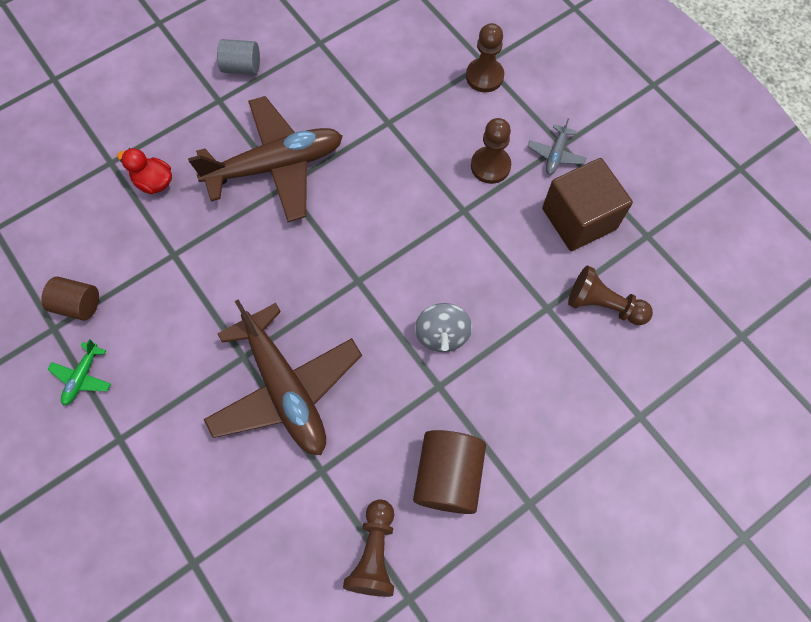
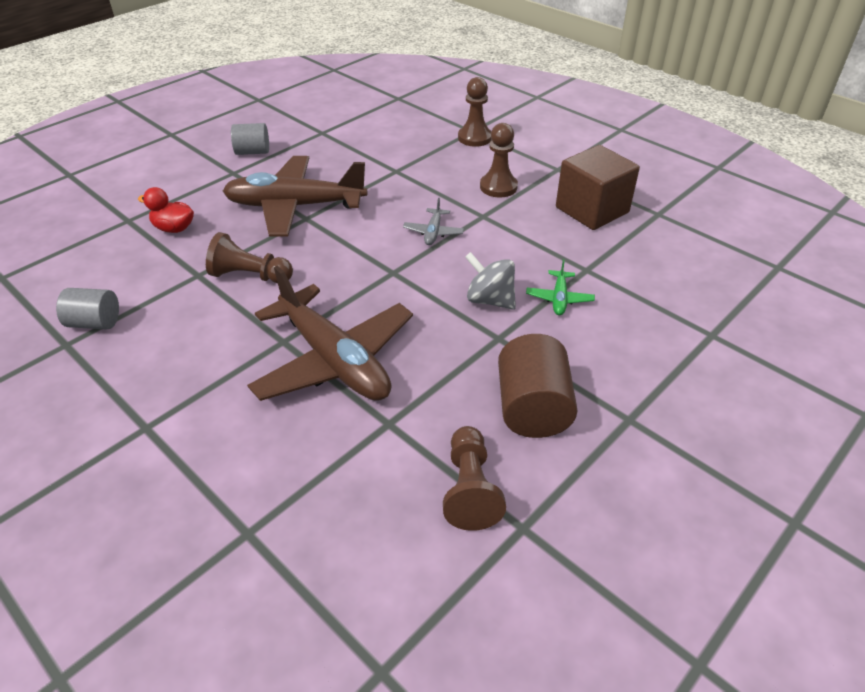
camera: 10 degrees left, 25 degrees down
brown cylinder [41,277,99,321] -> grey cylinder [56,288,119,329]
green plane [47,339,111,406] -> green plane moved to [526,259,595,315]
brown plane [188,96,343,222] -> brown plane turned 150 degrees counterclockwise [223,156,367,237]
grey spinning top [415,303,472,352] -> grey spinning top turned 135 degrees clockwise [465,252,516,310]
grey plane [527,118,586,175] -> grey plane moved to [403,198,464,245]
brown pawn [568,266,653,325] -> brown pawn moved to [206,232,293,283]

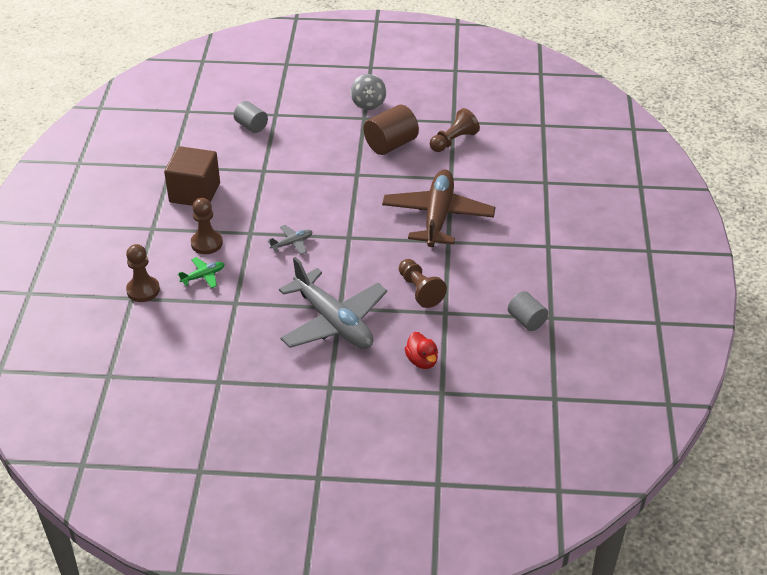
camera: 130 degrees left, 0 degrees up
brown plane [223,156,367,237] -> grey plane [279,257,387,349]
grey cylinder [231,123,269,155] -> grey cylinder moved to [234,101,268,133]
grey spinning top [465,252,516,310] -> grey spinning top moved to [351,74,386,110]
green plane [526,259,595,315] -> green plane moved to [178,257,225,288]

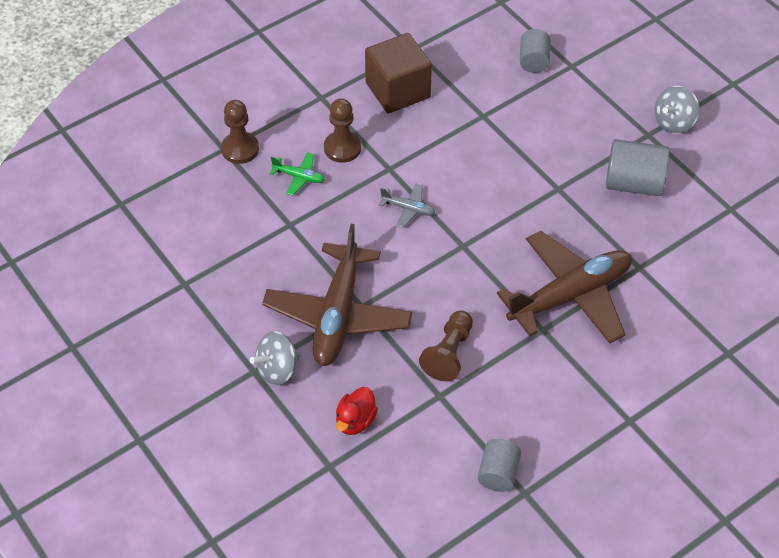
camera: 50 degrees right, 10 degrees up
grey plane [279,257,387,349] -> brown plane [262,224,412,366]
brown cylinder [363,105,419,155] -> grey cylinder [606,139,669,196]
brown pawn [430,108,480,152] -> none
none -> grey spinning top [250,331,300,385]

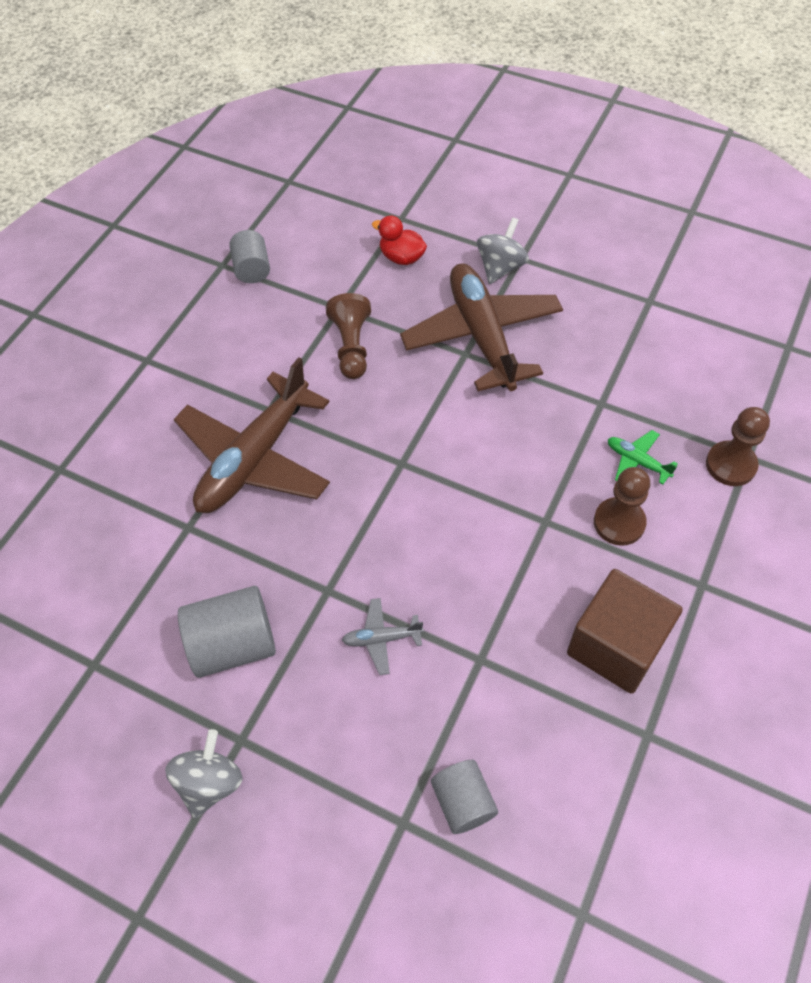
camera: 155 degrees right, 5 degrees up
green plane [270,152,325,196] -> green plane turned 45 degrees clockwise [608,430,678,484]
red duck [336,387,378,435] -> red duck turned 60 degrees counterclockwise [372,216,427,265]
grey plane [379,184,435,228] -> grey plane moved to [342,598,424,675]

